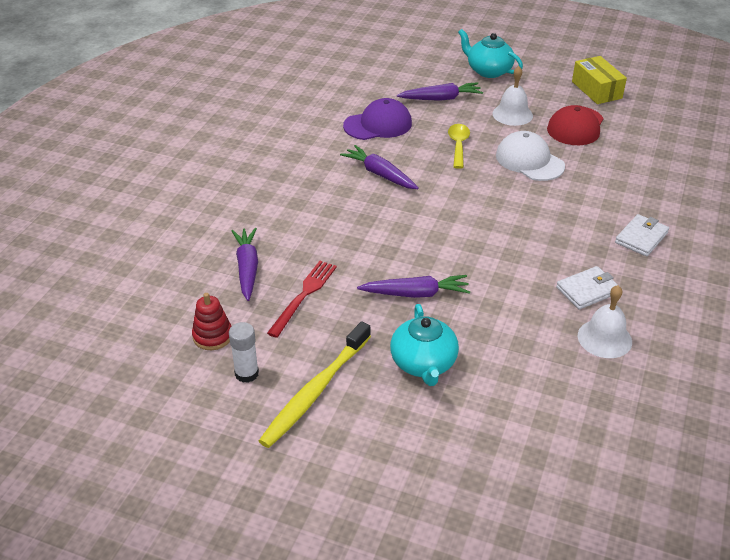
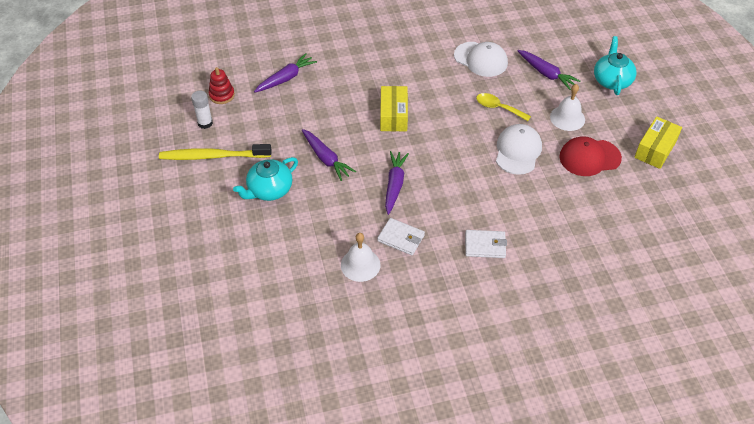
camera: 55 degrees right, 10 degrees up
red fork [267,261,337,338] -> none
purple carrot [340,145,419,189] -> purple carrot moved to [385,151,409,215]
purple cap [343,98,412,140] -> white cap [454,42,508,77]
yellow spoon [448,124,470,169] -> yellow spoon turned 120 degrees counterclockwise [476,93,531,121]
none -> yellow box [380,86,408,131]

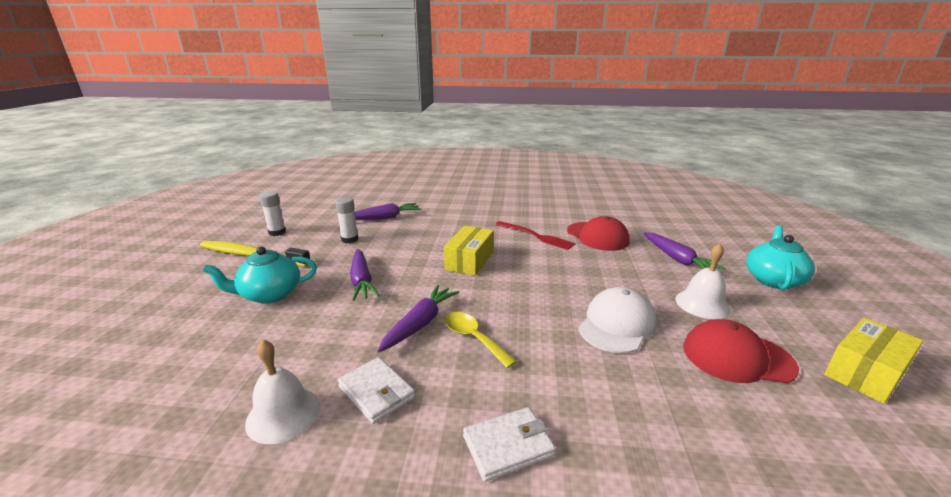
camera: 20 degrees right, 25 degrees down
red stacking toy [209,67,235,104] -> none
white cap [454,42,508,77] -> red cap [567,216,630,251]
white wallet [465,230,507,258] -> white wallet turned 45 degrees counterclockwise [463,407,556,482]
yellow spoon [476,93,531,121] -> yellow spoon moved to [445,312,517,368]
none -> white glue stick [335,197,359,243]
none -> red fork [495,221,575,250]

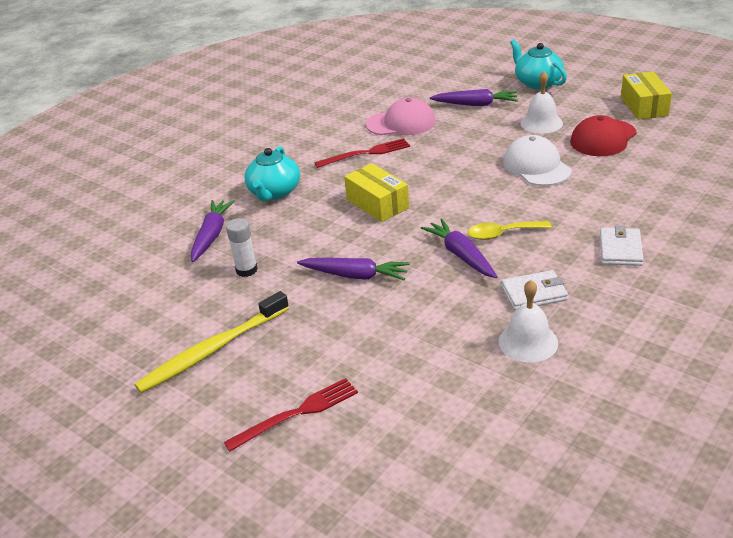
camera: 55 degrees left, 10 degrees up
turquoise teapot [202,247,317,303] -> turquoise teapot moved to [244,146,300,201]
white glue stick [259,191,286,236] -> none
red cap [567,216,630,251] -> pink cap [366,97,436,135]
none -> red fork [224,378,358,452]

